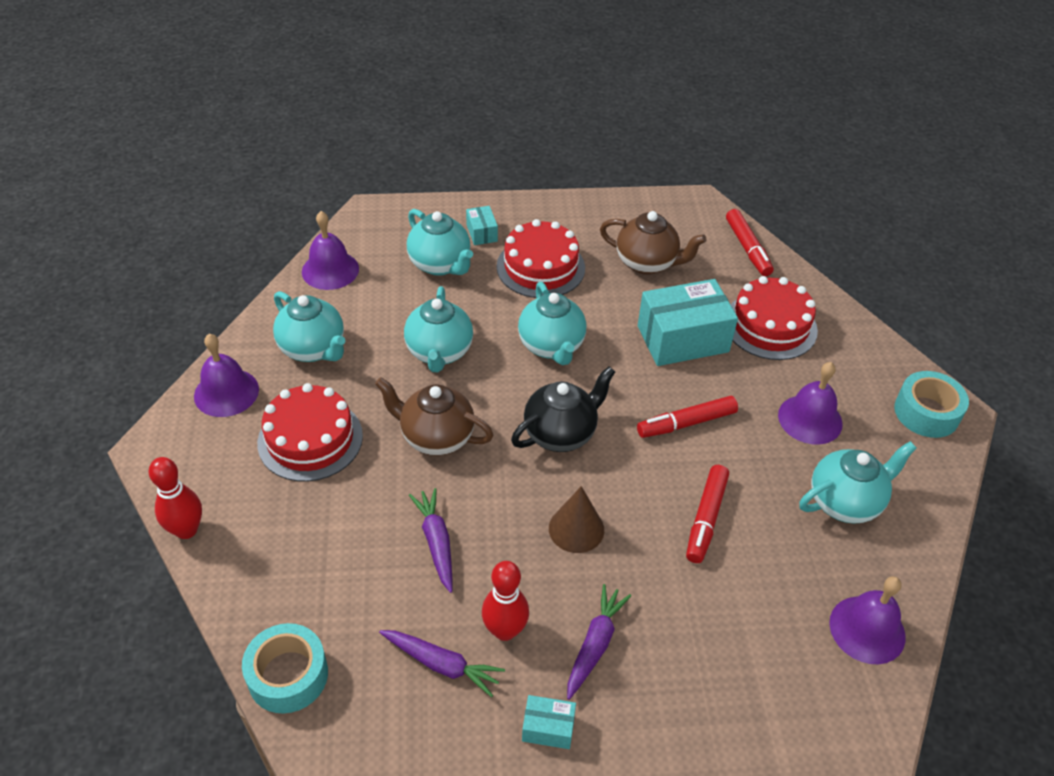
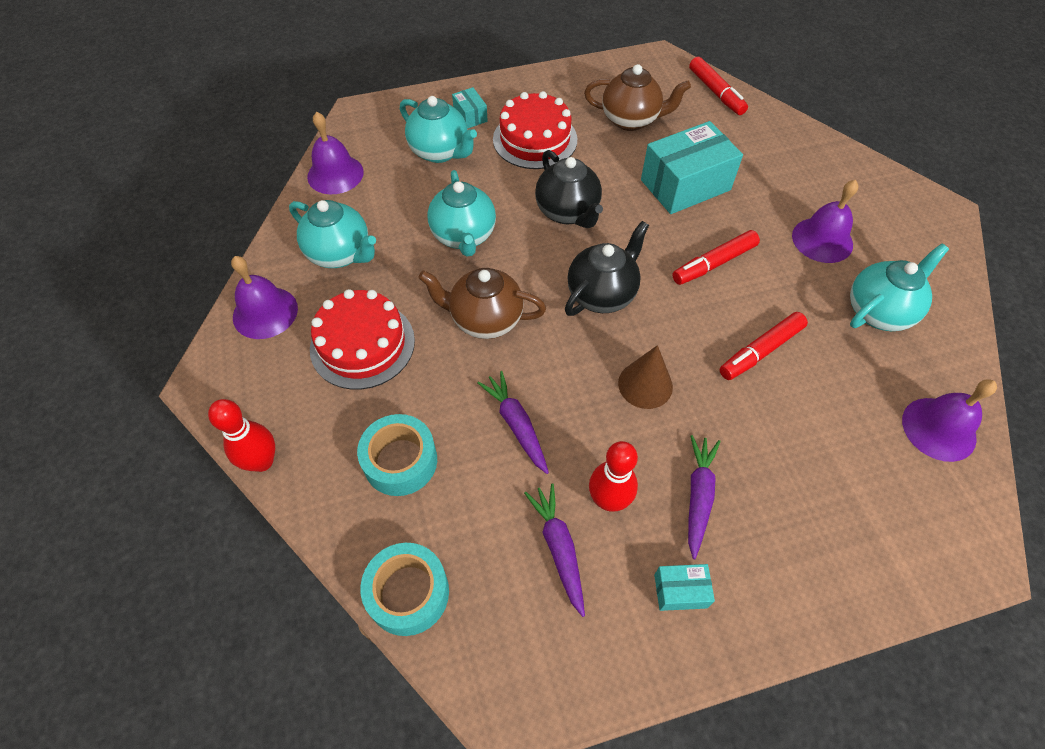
camera: 10 degrees left, 10 degrees up
purple carrot [379,630,505,697] -> purple carrot turned 120 degrees counterclockwise [524,484,585,617]
turquoise teapot [518,282,586,365] -> black teapot [535,150,603,228]
red marker [686,465,729,563] -> red marker turned 45 degrees clockwise [720,312,808,380]
red cake [730,276,818,360] -> none
turquoise tape [894,371,969,438] -> turquoise tape moved to [357,414,437,496]

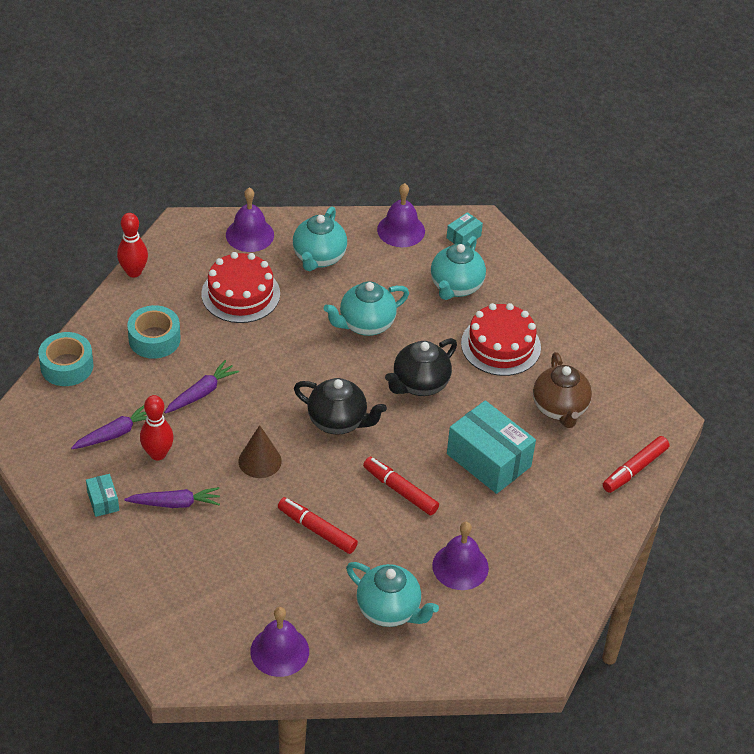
camera: 70 degrees right, 10 degrees down
brown teapot [418,268,546,339] -> none
turquoise box [452,87,488,129] -> turquoise box moved to [447,212,483,245]

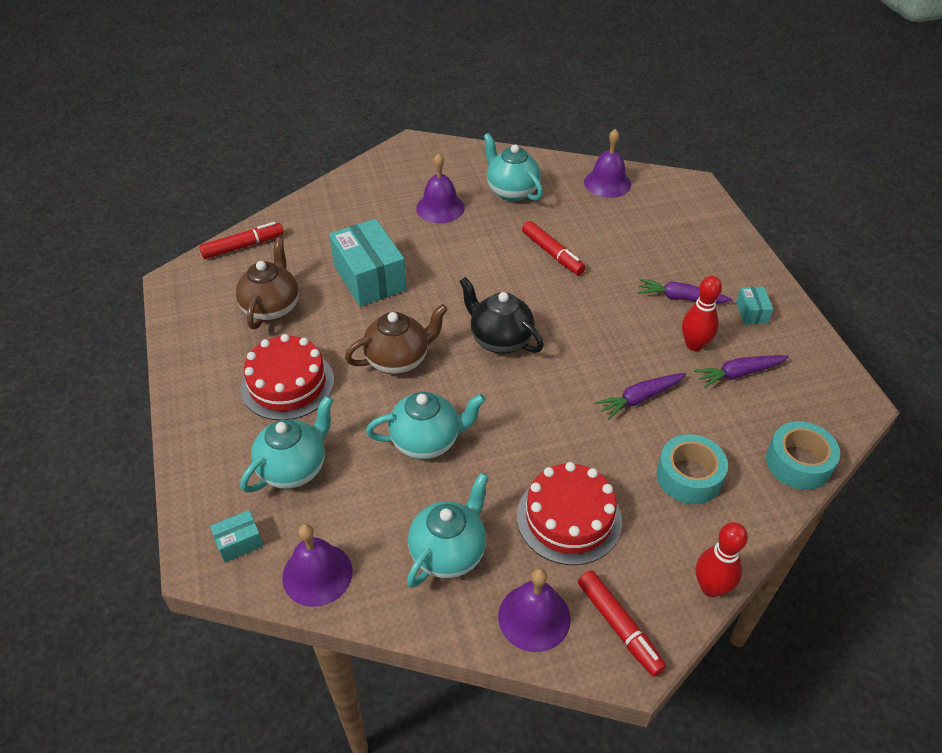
camera: 160 degrees left, 0 degrees up
brown cone [239,425,282,478] -> none
red marker [363,457,439,515] -> red marker moved to [578,570,667,677]
black teapot [385,338,457,396] -> brown teapot [345,304,448,375]

